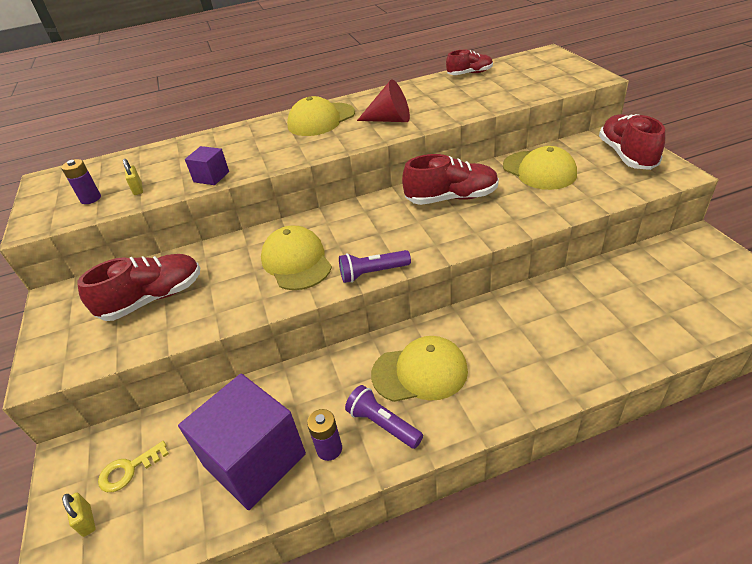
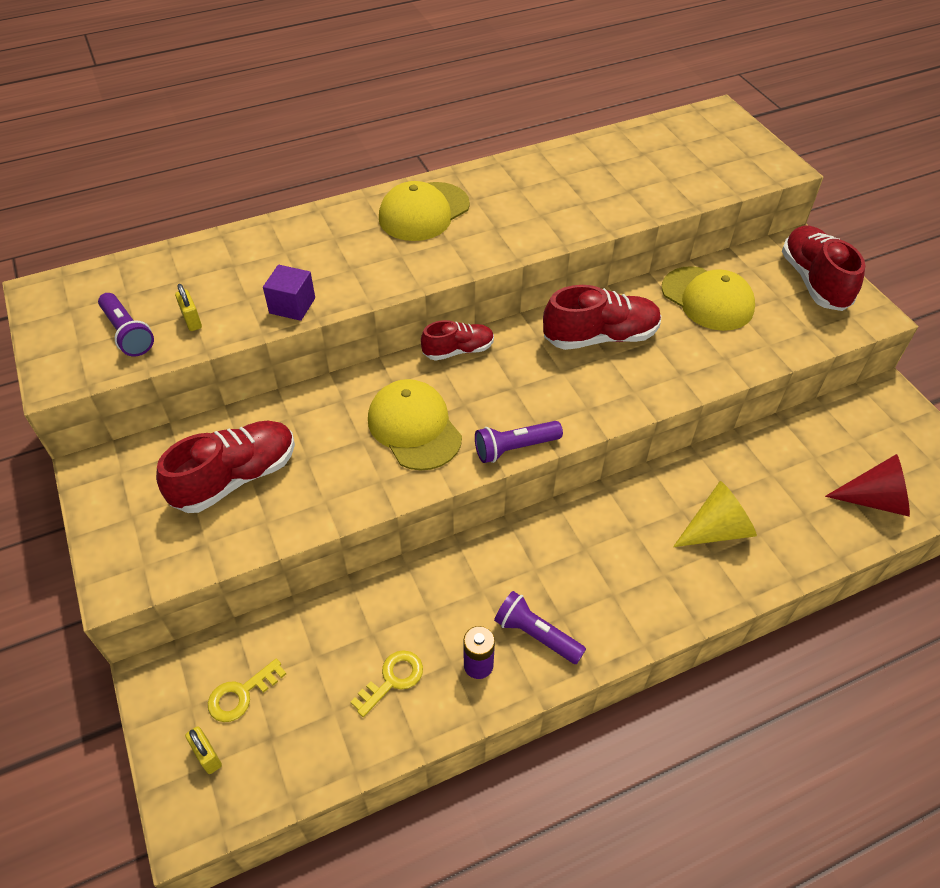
camera: 10 degrees left, 10 degrees up
purple battery [61,159,101,204] -> purple flashlight [98,293,154,357]
purple cube [178,373,306,510] -> yellow key [351,650,423,717]
red cone [357,80,410,122] -> red cone moved to [825,454,910,516]
yellow cap [371,336,468,402] -> none
red shoe [446,50,493,75] -> red shoe moved to [421,320,494,361]
none -> yellow cone [673,481,757,547]

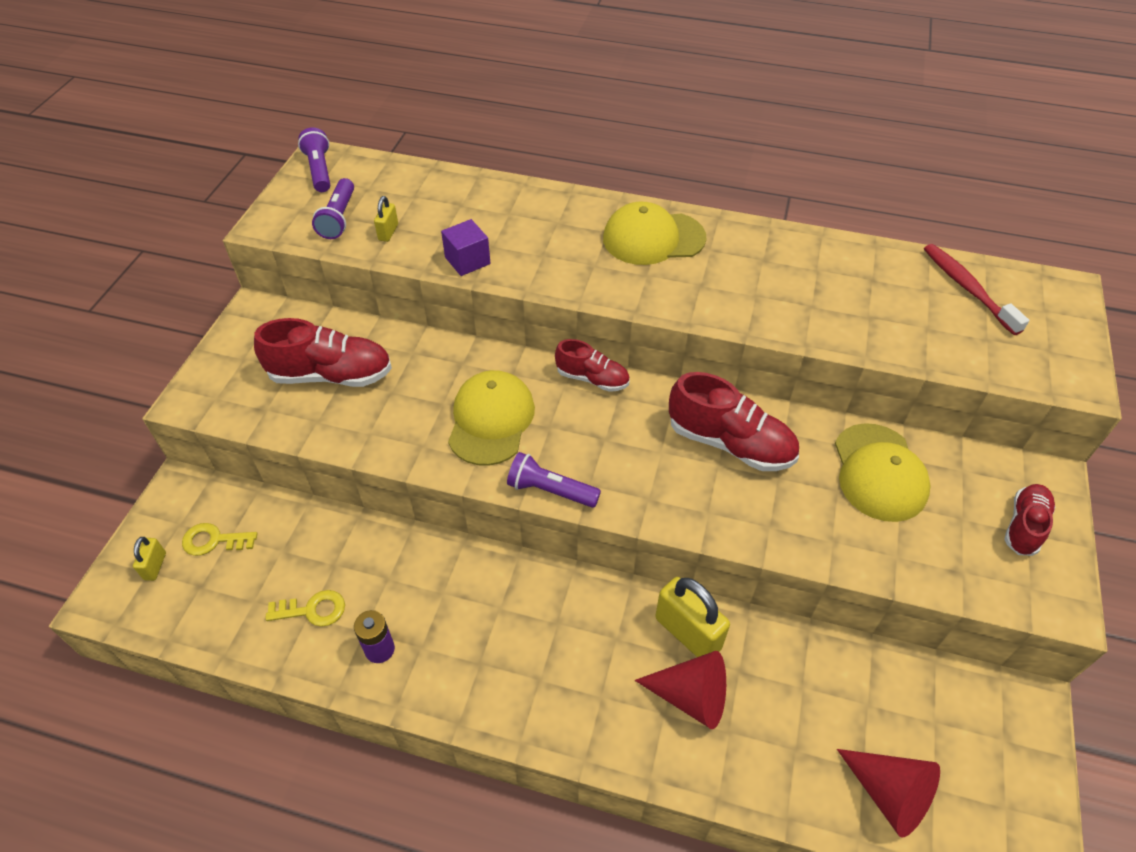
camera: 40 degrees right, 0 degrees up
purple flashlight [494,591,586,664] -> purple flashlight moved to [298,127,330,192]
yellow cone [673,481,757,547] -> red cone [635,651,726,729]
red shoe [782,225,865,311] -> red shoe [1004,484,1055,556], size x0.61
none -> yellow padlock [655,577,730,657]
none -> red toothbrush [924,244,1029,335]

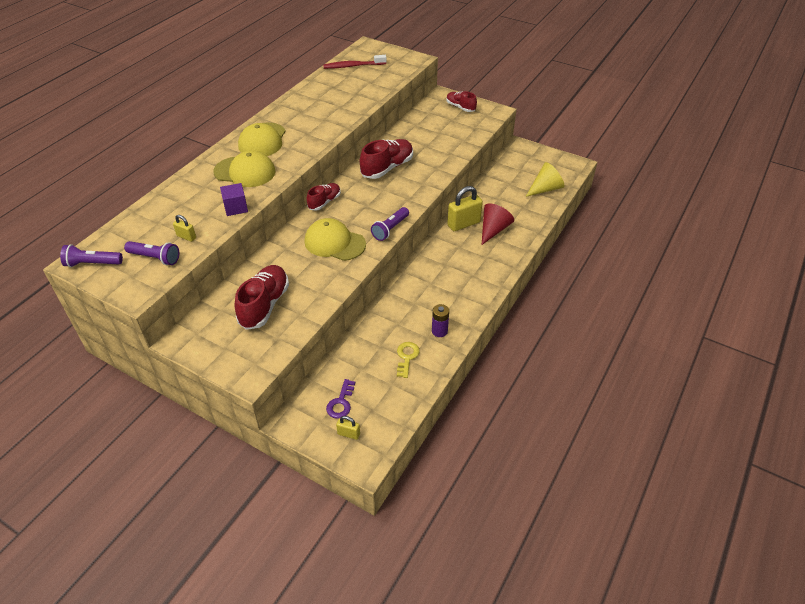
camera: 75 degrees left, 5 degrees down
yellow key [182,523,257,556] -> purple key [326,379,355,419]
yellow cap [835,423,930,522] -> yellow cap moved to [213,150,275,187]
red cone [837,749,940,838] -> yellow cone [526,162,564,197]

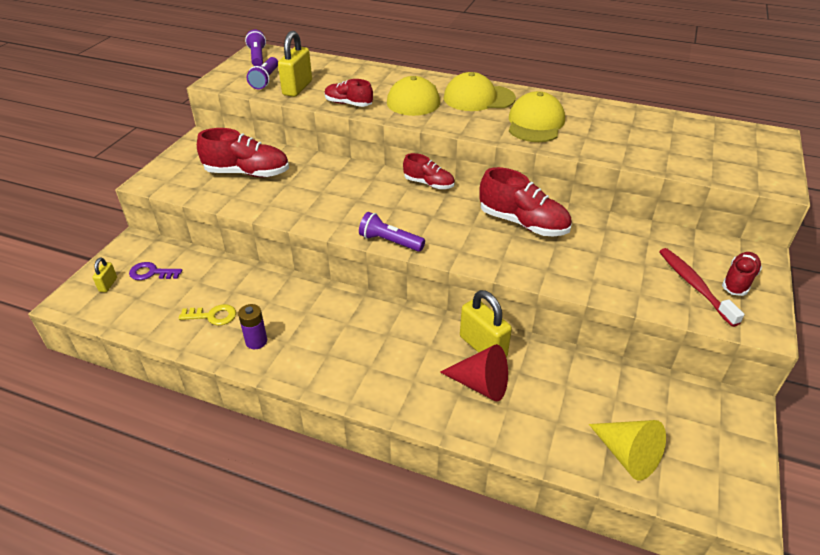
camera: 80 degrees right, 5 degrees down
yellow padlock [173,215,196,242] -> yellow padlock [278,31,312,97], size x1.98
purple cube [220,183,248,216] -> red shoe [325,79,373,107]
yellow cap [305,218,366,261] -> yellow cap moved to [509,91,565,142]
red toothbrush [323,55,387,69] -> red toothbrush moved to [659,248,745,327]

